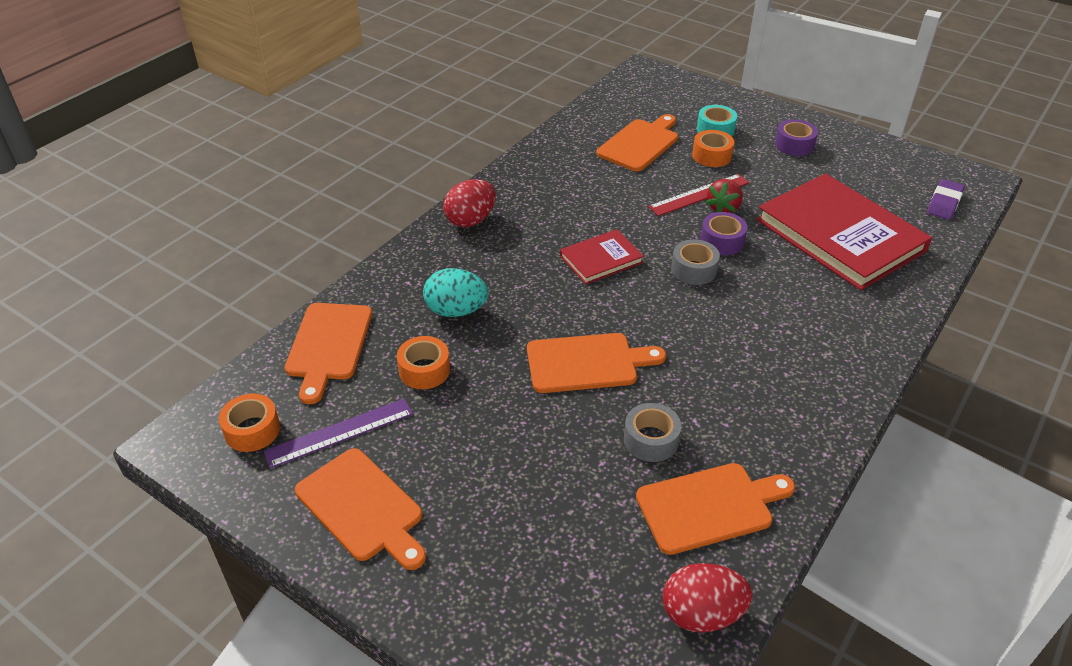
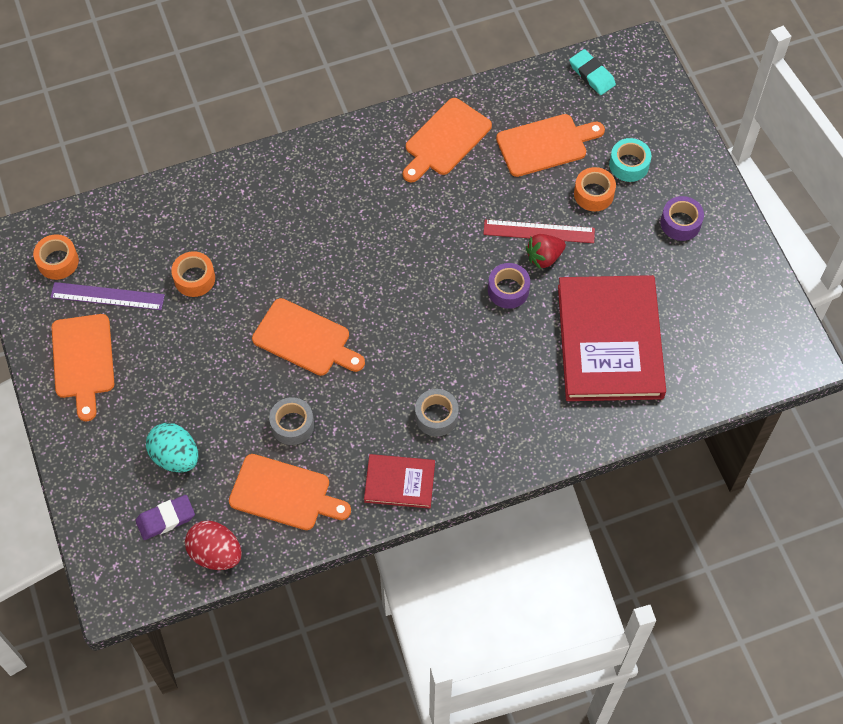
camera: 35 degrees right, 20 degrees up
orange cutting board [285,303,372,404] -> orange cutting board moved to [403,98,492,182]
turquoise egg [423,268,488,317] -> turquoise egg moved to [146,423,198,472]
red egg [443,179,496,227] -> none
red book [560,229,644,284] -> red book moved to [364,454,435,508]
grey tape [671,239,720,285] -> grey tape moved to [415,389,459,437]
purple eraser [927,179,965,220] -> purple eraser moved to [136,495,195,540]
none -> turquoise eraser [569,49,616,95]

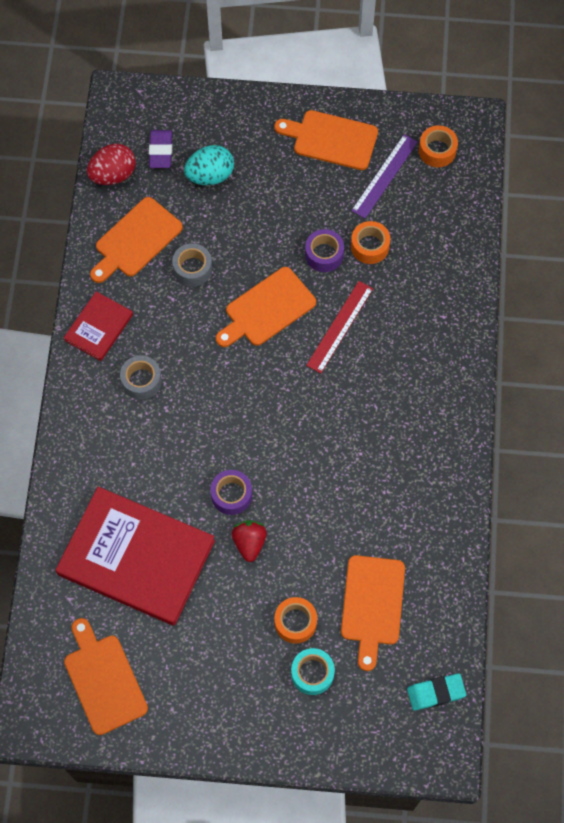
camera: 115 degrees right, 5 degrees up
orange cutting board [403,98,492,182] -> orange cutting board moved to [64,618,148,735]
red ruler [483,220,595,243] -> red ruler moved to [306,281,373,373]
purple tape [661,196,704,241] -> purple tape moved to [305,229,344,272]

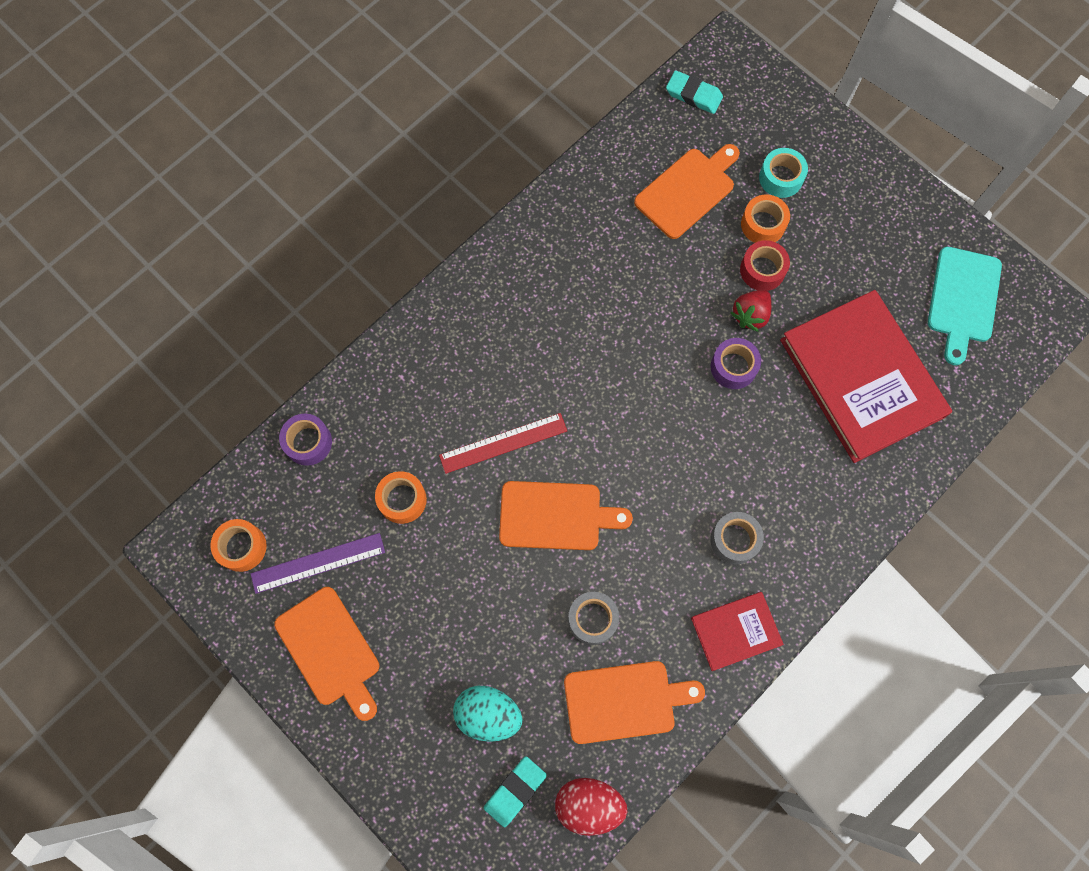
camera: 140 degrees left, 5 degrees up
orange cutting board [64,618,148,735] -> turquoise cutting board [928,247,1002,365]
purple eraser [149,130,172,168] -> turquoise eraser [484,756,547,827]
purple tape [305,229,344,272] -> purple tape moved to [279,414,332,466]
none -> red tape [740,240,790,291]

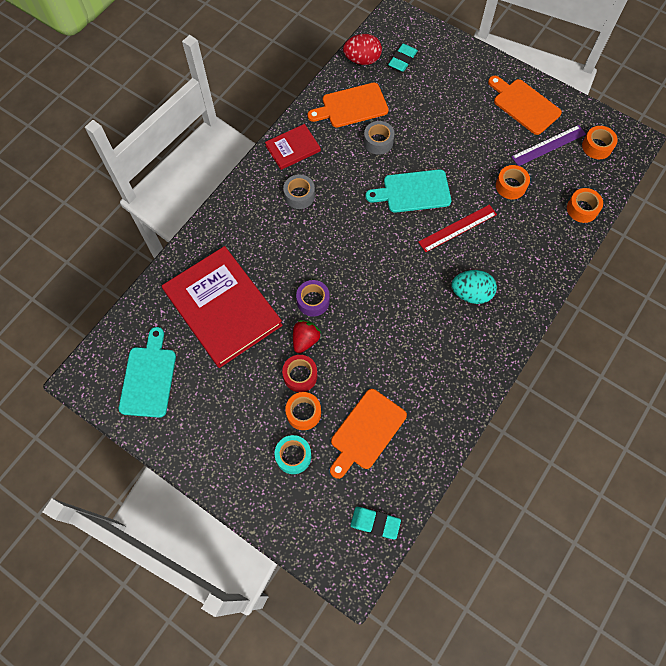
camera: 170 degrees right, 5 degrees down
purple tape [279,414,332,466] -> orange tape [567,188,603,223]
turquoise egg [453,686,523,742] -> turquoise egg moved to [451,270,497,304]
orange cutting board [499,481,633,550] -> turquoise cutting board [365,169,451,213]

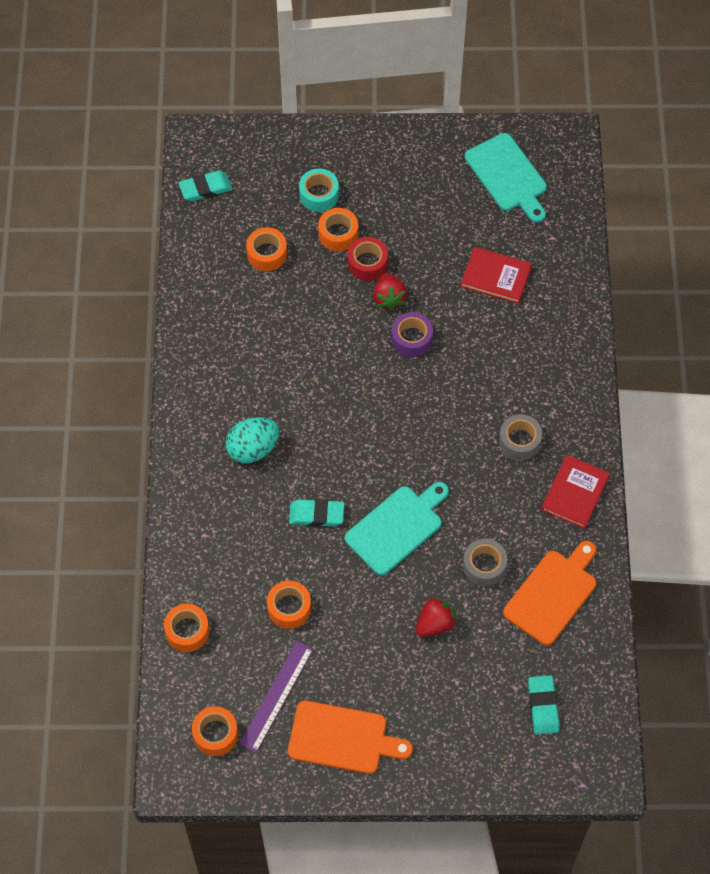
camera: 145 degrees right, 5 degrees down
red book [162,246,283,368] -> red book [461,247,532,304], size x0.49
orange cutting board [330,389,407,479] -> orange tape [246,227,287,271]
red egg [343,34,382,65] -> none
red ruler [418,205,497,252] -> turquoise eraser [289,499,344,527]
none -> red strawberry [416,596,457,637]

